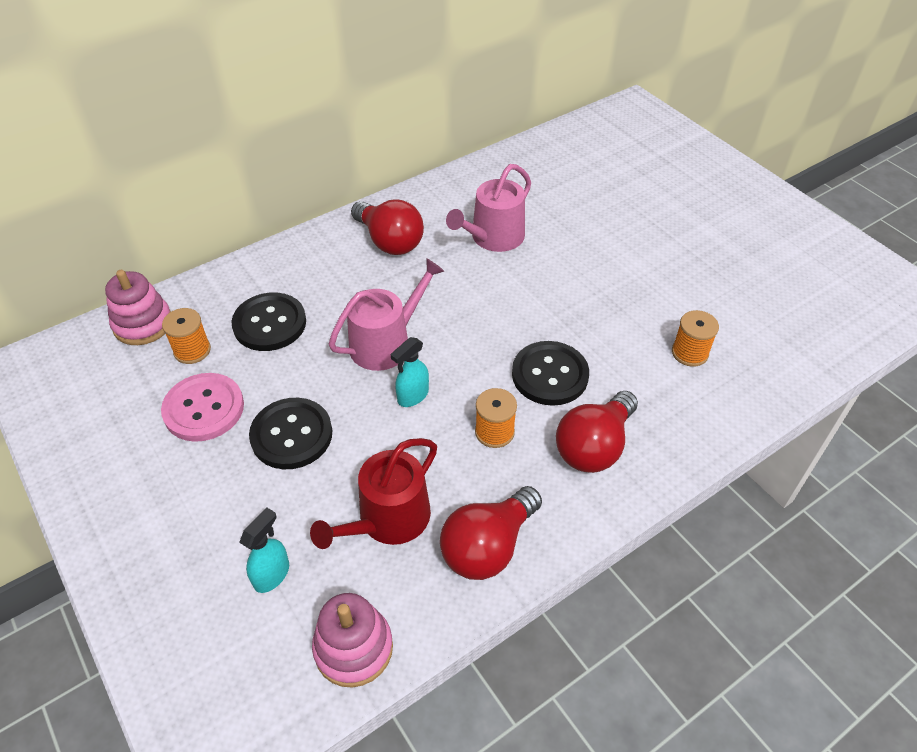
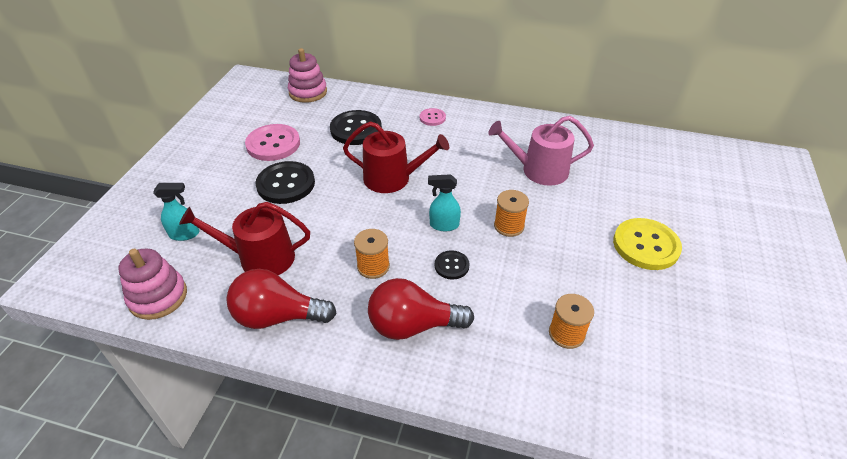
camera: 50 degrees right, 5 degrees down
orange spool [162,308,211,364] -> orange spool moved to [494,190,529,237]
pink watering can [329,258,444,371] -> red watering can [343,121,449,193]
red light bulb [351,199,424,255] -> none
turquoise spray bottle [391,337,429,407] -> turquoise spray bottle moved to [428,174,461,231]
black button [512,341,589,406] -> black button [435,250,470,280], size x0.53
none -> pink button [420,108,446,126]
none -> yellow button [613,218,682,270]

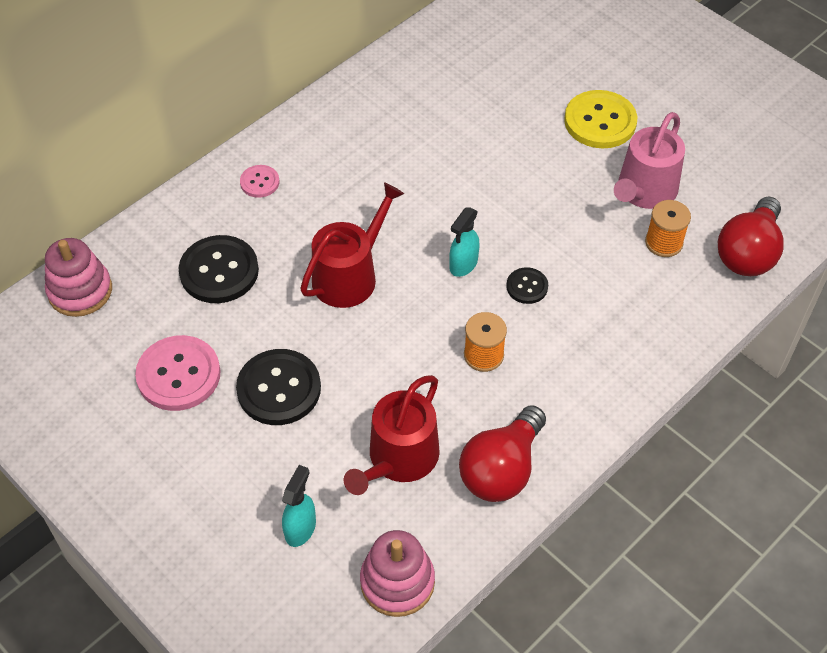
camera: 60 degrees left, 10 degrees up
red light bulb [368,278,474,340] -> red light bulb moved to [718,197,784,276]
pink watering can [489,116,594,186] -> pink watering can moved to [614,112,685,209]
orange spool [494,190,529,237] -> none

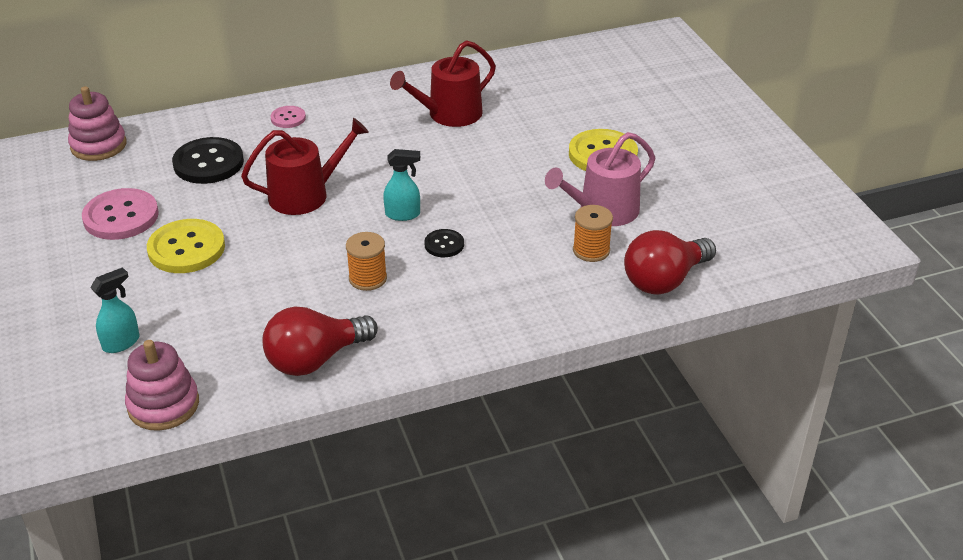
camera: 25 degrees right, 15 degrees down
black button [236,349,321,425] -> yellow button [147,219,225,273]
red watering can [344,375,440,495] -> red watering can moved to [390,40,496,127]
turquoise spray bottle [449,207,479,277] -> turquoise spray bottle turned 150 degrees counterclockwise [383,149,420,221]

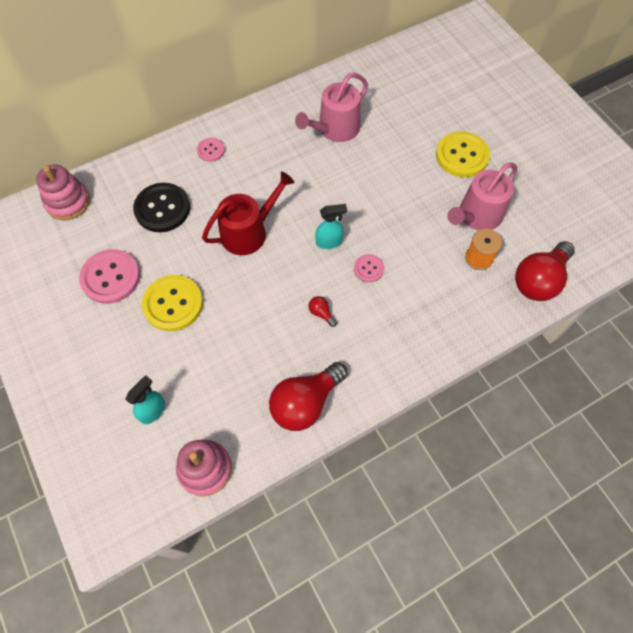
camera: 10 degrees left, 25 degrees up
orange spool [346,232,387,291] -> red light bulb [308,296,337,327]
red watering can [390,40,496,127] -> pink watering can [295,73,368,142]
black button [424,229,464,257] -> pink button [354,254,385,283]

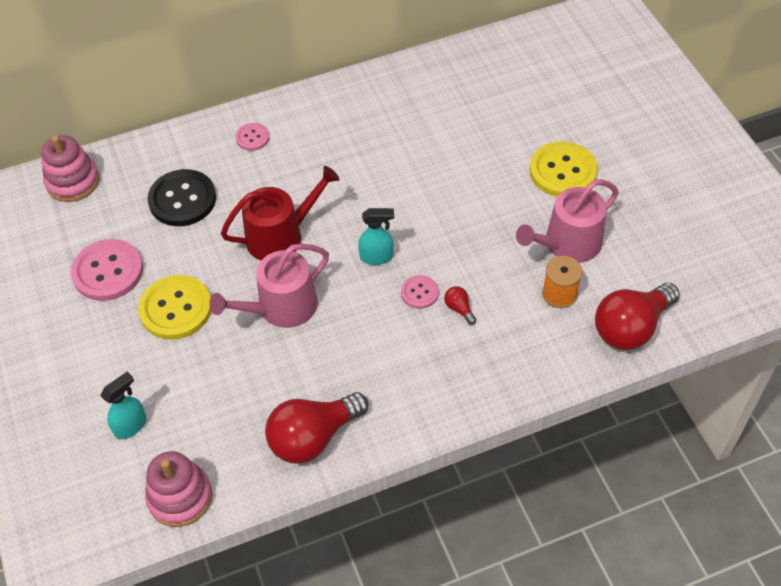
camera: 10 degrees right, 10 degrees down
pink watering can [295,73,368,142] -> pink watering can moved to [209,244,329,328]
red light bulb [308,296,337,327] -> red light bulb moved to [444,286,476,325]

